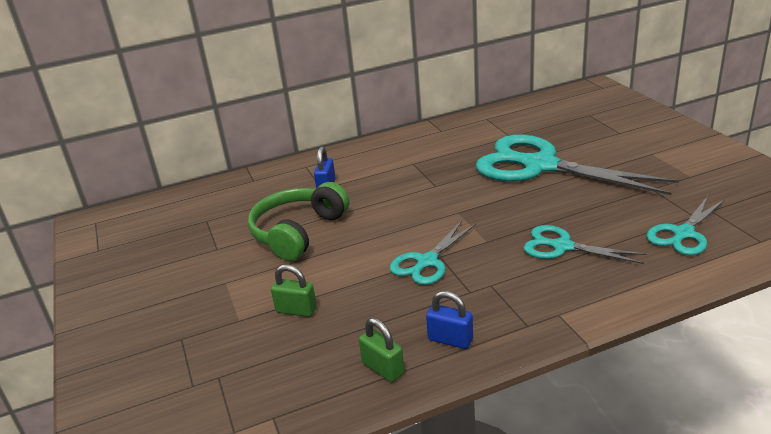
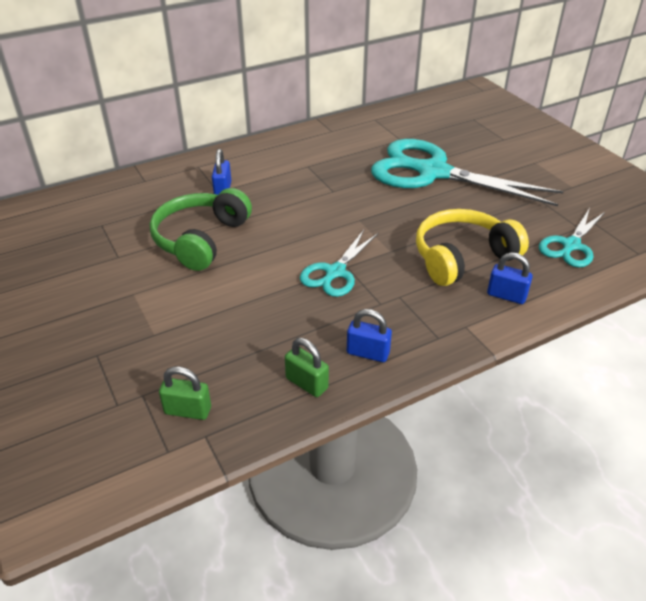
camera: 10 degrees left, 10 degrees up
green padlock [271,264,317,317] -> green padlock moved to [159,366,211,420]
turquoise scissors [523,225,647,264] -> yellow headphones [416,209,529,286]
none -> blue padlock [487,252,533,304]

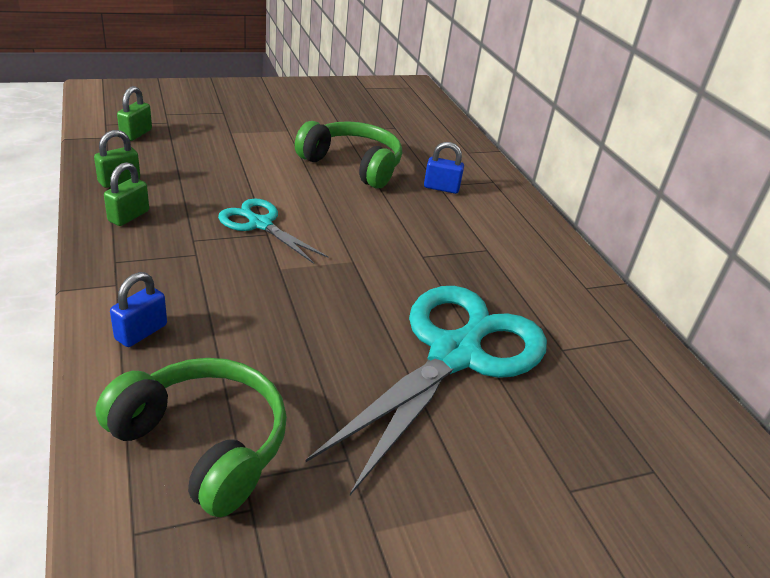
camera: 95 degrees right, 5 degrees down
blue padlock [347,309,392,362] -> green padlock [104,162,149,226]
yellow headphones [416,209,529,286] -> none
turquoise scissors [539,208,605,268] -> green headphones [96,358,287,517]

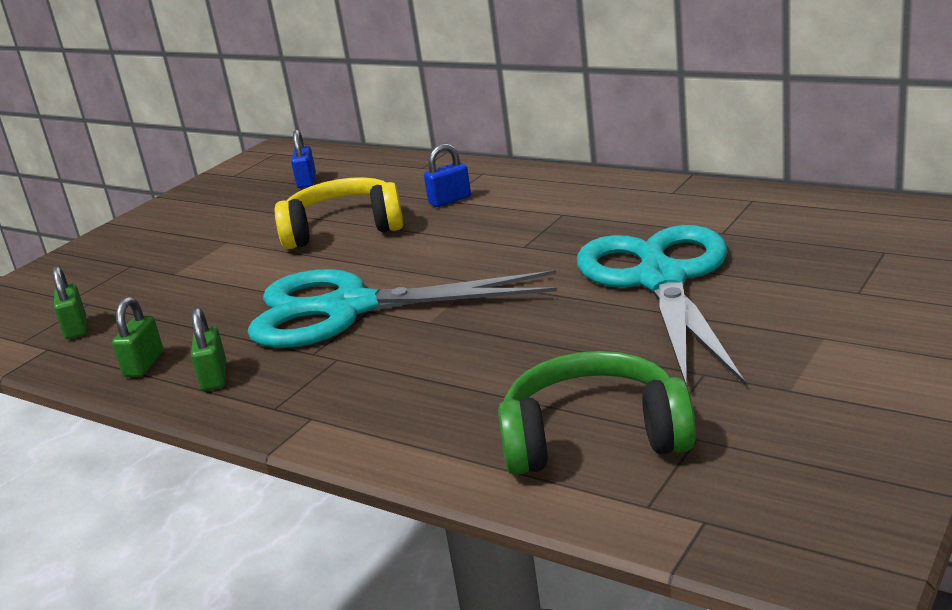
camera: 30 degrees left, 10 degrees down
blue padlock [110,272,167,347] -> blue padlock moved to [291,129,316,188]
turquoise scissors [218,198,328,264] -> turquoise scissors [248,269,557,348], size x1.96
green headphones [295,121,402,188] -> yellow headphones [275,177,404,249]

